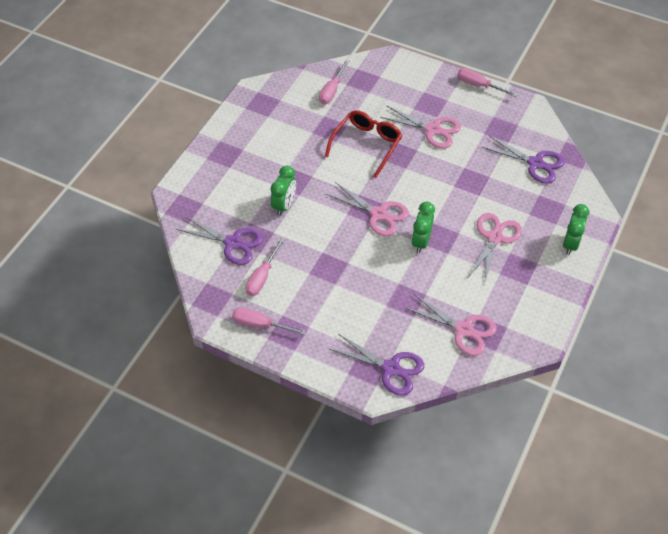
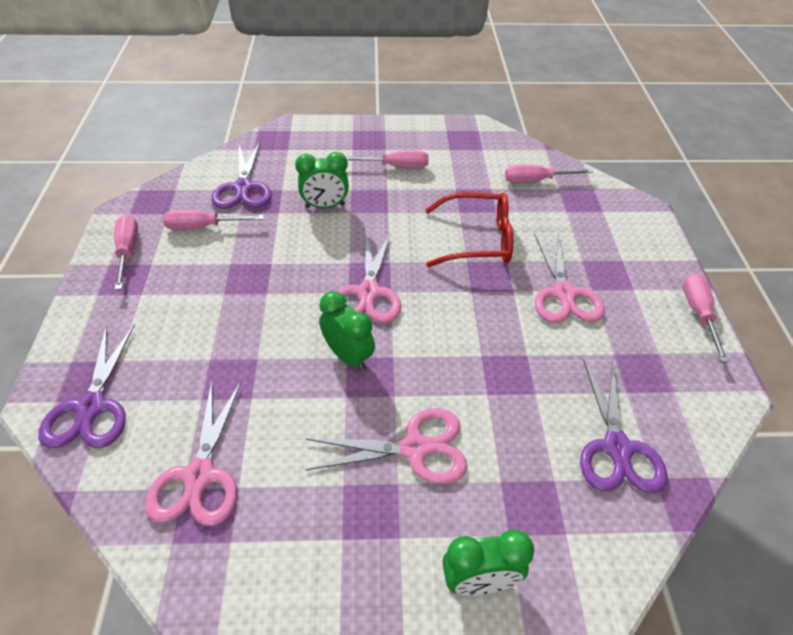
camera: 60 degrees right, 5 degrees down
green clock [412,202,435,253] -> green clock turned 60 degrees clockwise [319,291,375,371]
none -> pink screwdriver [345,150,429,168]

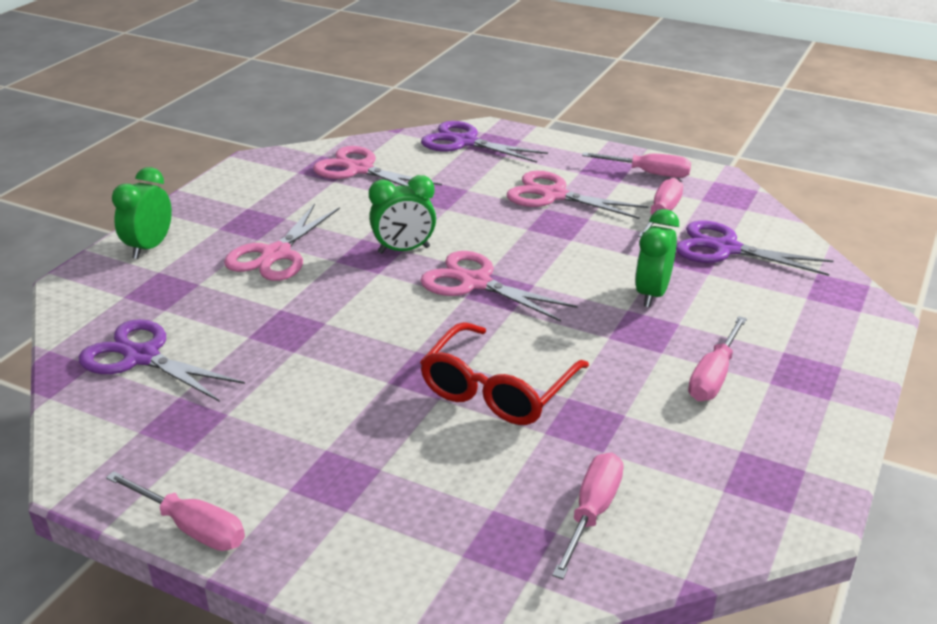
camera: 120 degrees right, 15 degrees down
pink scissors [534,232,605,323] -> pink scissors moved to [507,171,649,219]

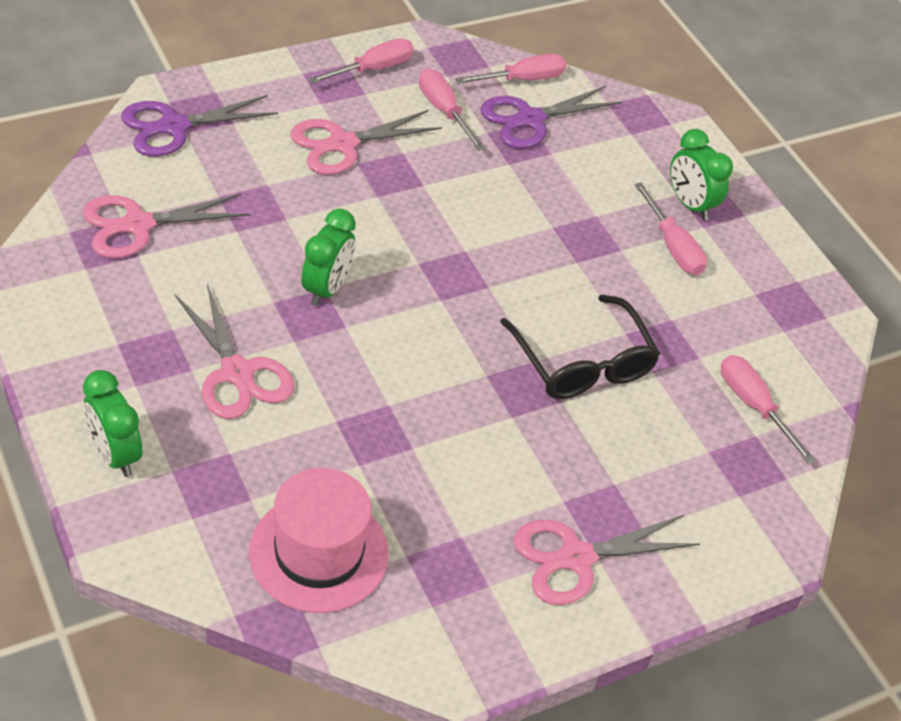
camera: 60 degrees left, 15 degrees up
purple scissors [78,319,245,402] -> pink hat [249,468,388,613]
pink screwdriver [106,471,245,551] -> pink screwdriver moved to [455,54,566,84]
pink scissors [420,251,578,322] -> pink scissors moved to [514,515,700,605]
red glasses [420,322,589,425] -> black glasses [500,294,660,399]
green clock [635,209,679,307] -> green clock moved to [670,129,733,221]

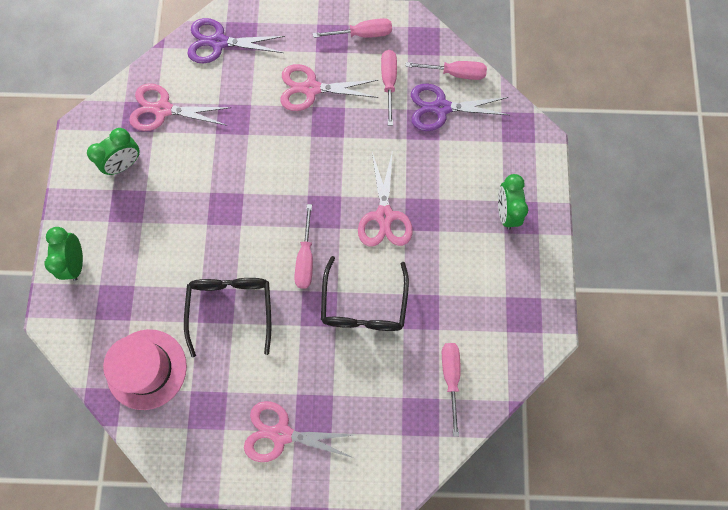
camera: 35 degrees right, 25 degrees up
pink scissors [175,284,294,419] -> pink scissors moved to [358,150,413,246]
green clock [302,209,356,306] -> green clock moved to [87,128,140,175]
pink screwdriver [634,183,707,275] -> pink screwdriver moved to [294,204,313,289]
none -> black glasses [184,278,271,357]

